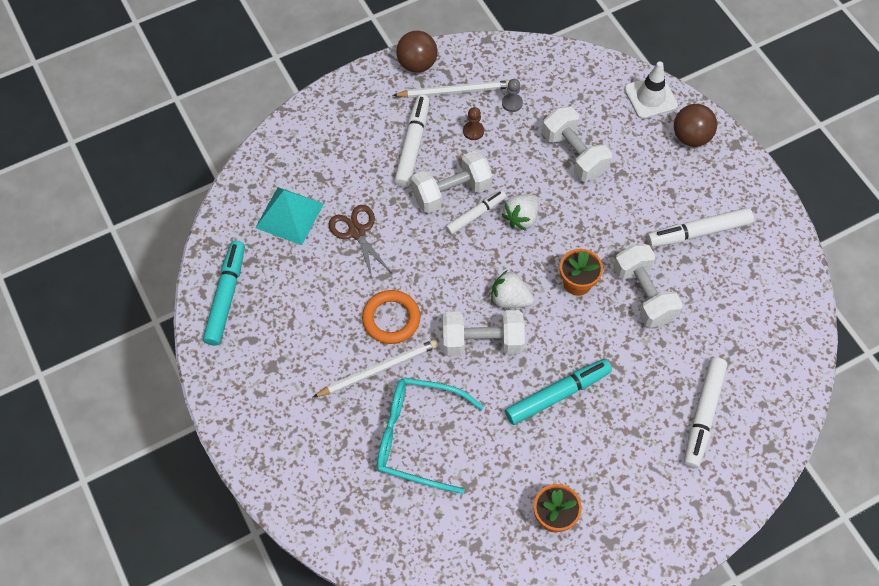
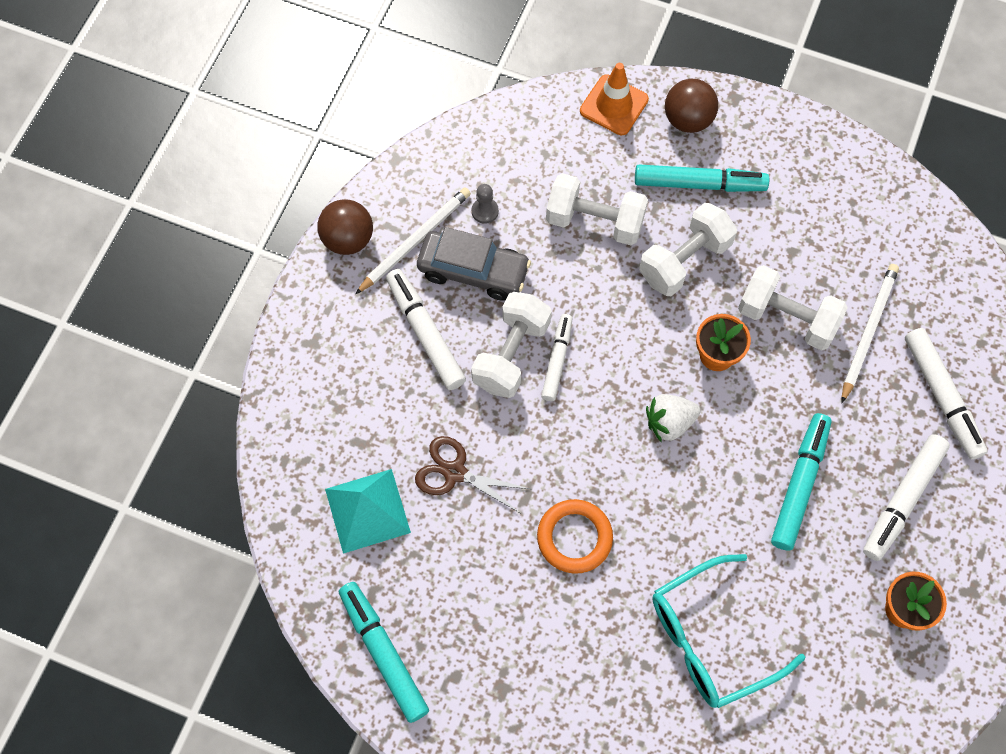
camera: 40 degrees left, 5 degrees up
white pencil [313,339,438,397] -> white pencil moved to [841,264,899,403]
white dumbbell [443,310,525,356] -> white dumbbell moved to [639,203,737,296]
brown pawn [463,107,484,140] -> grey car [417,227,531,301]
white strawberry [501,194,539,231] -> none
white traffic cone [624,61,678,119] -> orange traffic cone [580,63,649,135]
white marker [647,208,754,247] -> white marker moved to [863,434,950,561]
none -> turquoise marker [635,165,769,192]

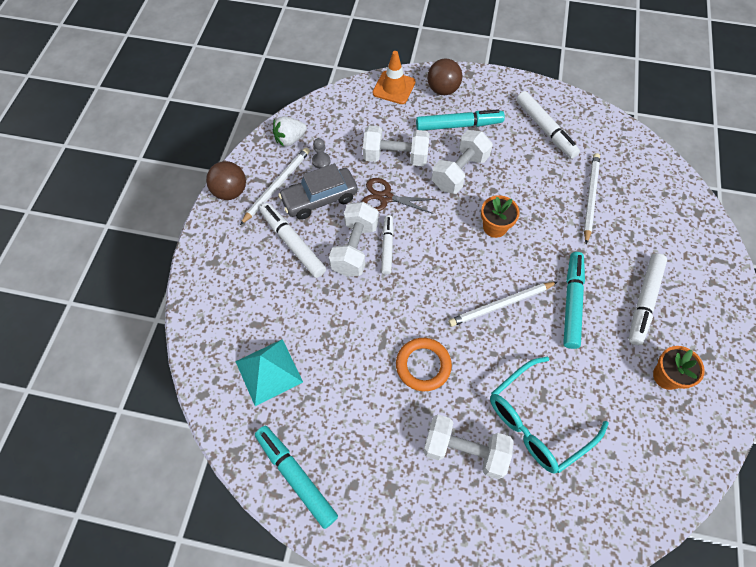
camera: 10 degrees left, 5 degrees down
brown scissors [415,436,530,514] -> brown scissors moved to [361,178,437,214]
grey car [417,227,531,301] -> grey car turned 150 degrees clockwise [278,164,358,220]
white strawberry [646,394,701,442] -> white strawberry moved to [273,116,307,147]
white dumbbell [738,265,848,351] -> white dumbbell moved to [423,414,514,479]
white marker [905,328,988,460] -> white marker moved to [516,91,580,159]
none -> white pencil [448,282,557,327]

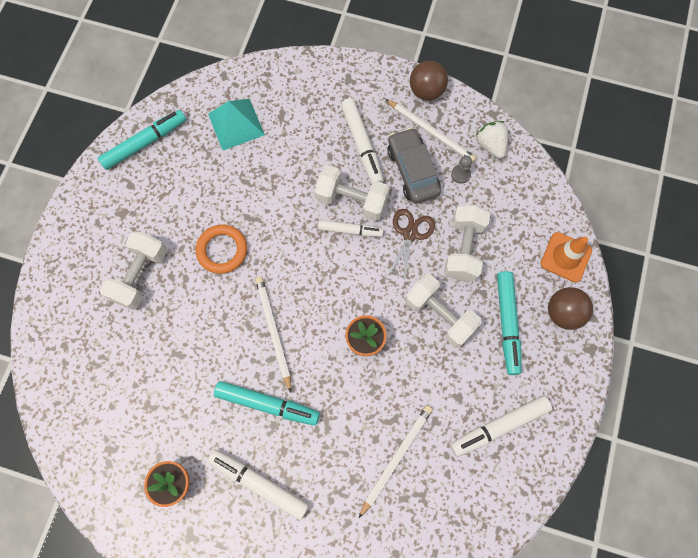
camera: 95 degrees right, 10 degrees up
white marker [260,203,326,278] -> white marker turned 105 degrees clockwise [341,99,384,184]
turquoise glasses [490,356,609,473] -> none
white pencil [584,153,600,245] -> white pencil turned 75 degrees counterclockwise [359,405,433,518]

